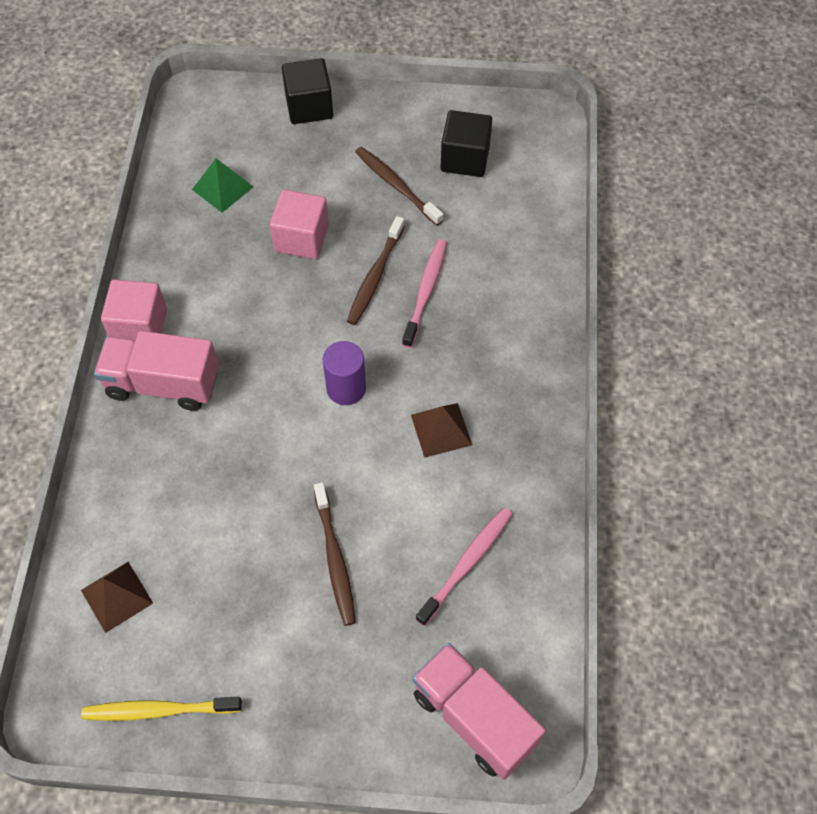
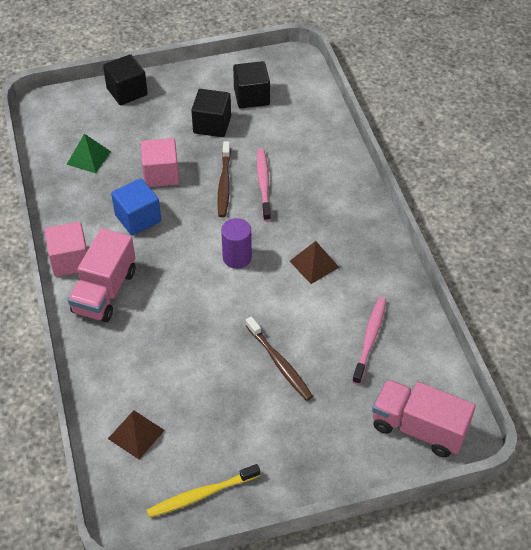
camera: 20 degrees left, 10 degrees down
pink truck [94,331,219,411] -> pink truck turned 60 degrees counterclockwise [68,228,136,322]
brown toothbrush [355,147,443,226] -> black cube [191,89,231,137]
none -> blue cube [111,178,161,236]

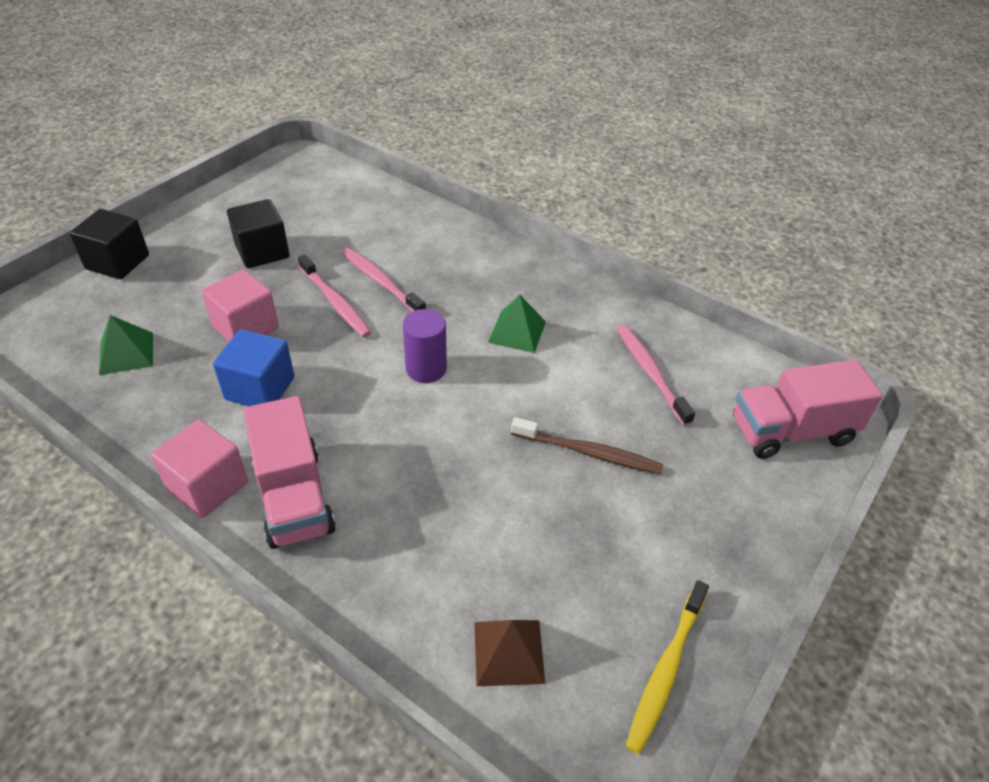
camera: 40 degrees left, 5 degrees down
brown toothbrush [217,141,231,218] -> pink toothbrush [298,254,371,337]
black cube [233,61,270,109] -> none
brown pyramid [290,241,340,284] -> green pyramid [488,295,546,353]

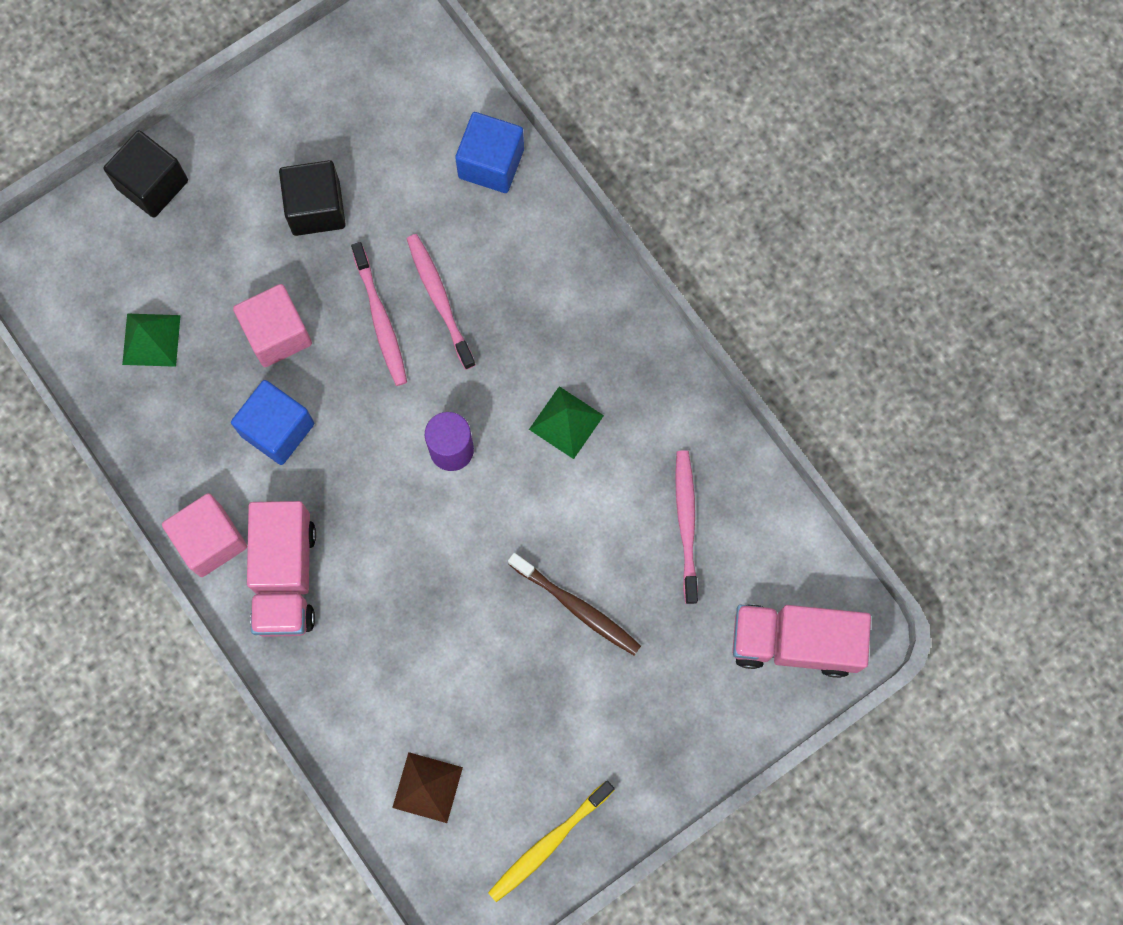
camera: 20 degrees right, 30 degrees up
none -> blue cube [455,112,524,193]

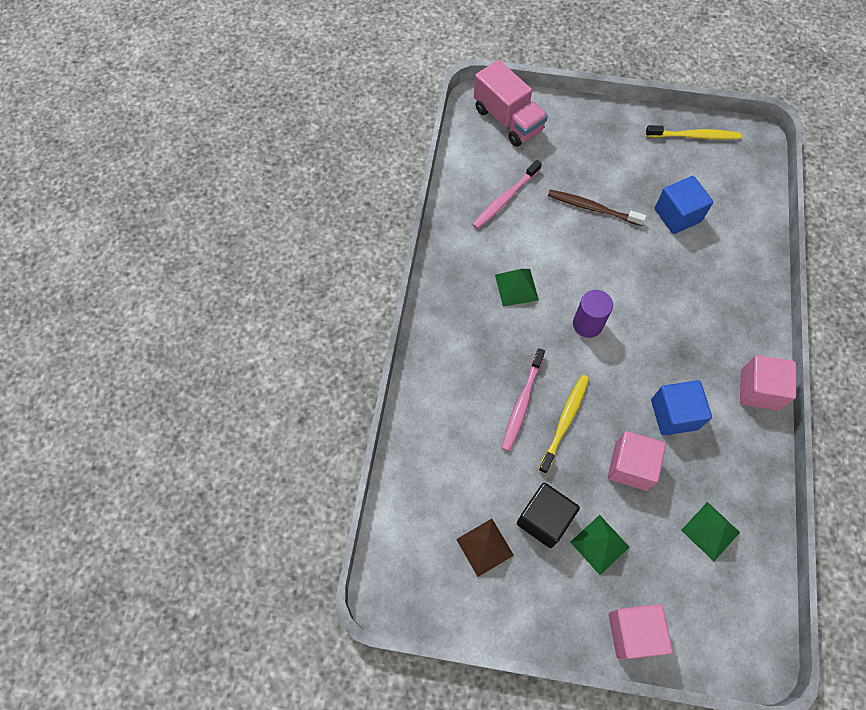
camera: 135 degrees left, 10 degrees down
black cube [103,130,188,218] -> pink cube [609,604,673,659]
pink truck [247,501,316,637] -> none
pink toothbrush [351,242,407,386] -> yellow toothbrush [539,375,589,474]
brown pyramid [392,752,463,823] -> brown pyramid moved to [456,519,514,577]
blue cube [455,112,524,193] -> blue cube moved to [655,176,713,234]
brown toothbrush [508,553,641,655] -> brown toothbrush turned 60 degrees counterclockwise [548,190,646,226]
none -> green pyramid [570,515,629,575]

